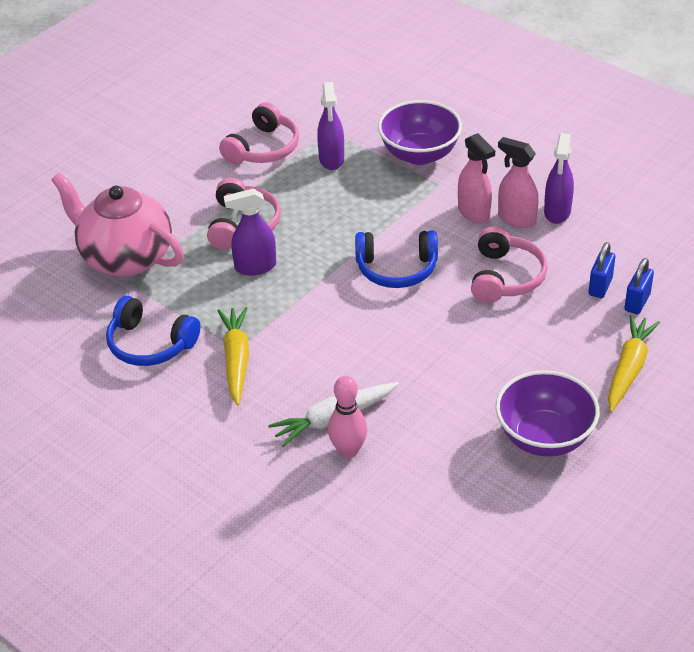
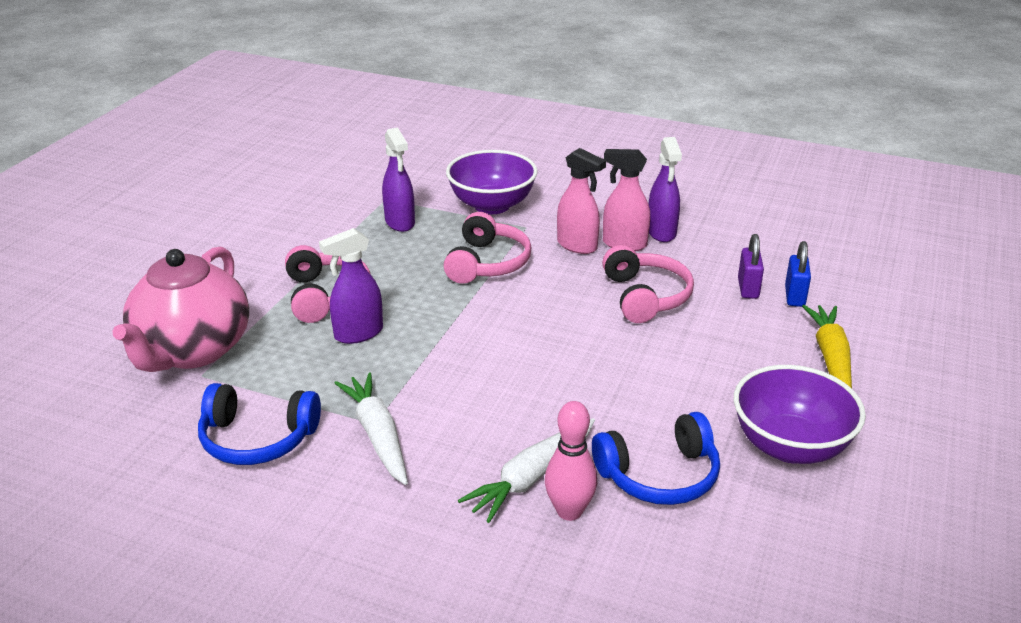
camera: 20 degrees left, 10 degrees down
pink teapot [51,173,184,277] -> pink teapot turned 90 degrees counterclockwise [112,247,249,372]
yellow carrot [217,307,249,405] -> white carrot [335,373,408,485]
pink headphones [219,102,299,164] -> pink headphones moved to [443,212,532,284]
blue headphones [355,230,438,288] -> blue headphones moved to [592,412,720,505]
blue padlock [589,242,615,298] -> purple padlock [738,234,764,299]

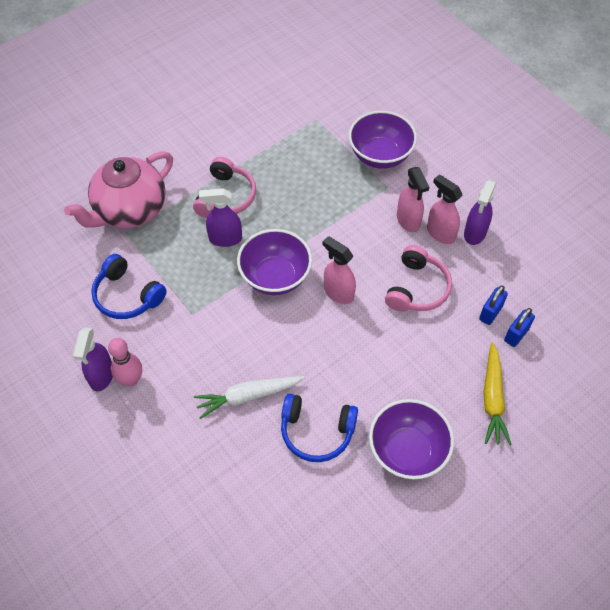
camera: 30 degrees right, 25 degrees up
white carrot [335,373,408,485] -> none
purple spray bottle [382,127,415,232] -> purple spray bottle moved to [73,328,113,391]
pink headphones [443,212,532,284] -> none
pink bowling pin [545,401,597,521] -> pink bowling pin moved to [108,338,142,387]
purple padlock [738,234,764,299] -> blue padlock [479,285,508,325]
yellow carrot [802,305,852,389] -> yellow carrot turned 150 degrees clockwise [483,342,512,445]
none -> purple bowl [237,229,312,295]
none -> pink spray bottle [323,236,356,304]

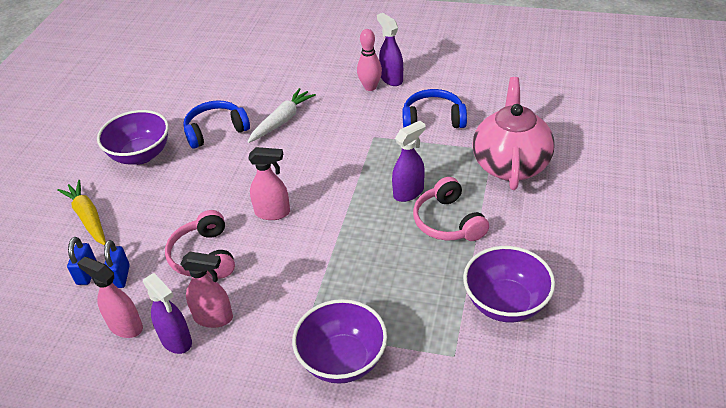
camera: 145 degrees right, 15 degrees down
purple bowl [237,229,312,295] -> purple bowl moved to [463,246,555,323]
pink spray bottle [397,167,429,232] -> pink spray bottle moved to [77,257,143,338]
purple spray bottle [464,180,496,245] -> purple spray bottle turned 150 degrees clockwise [143,273,192,354]

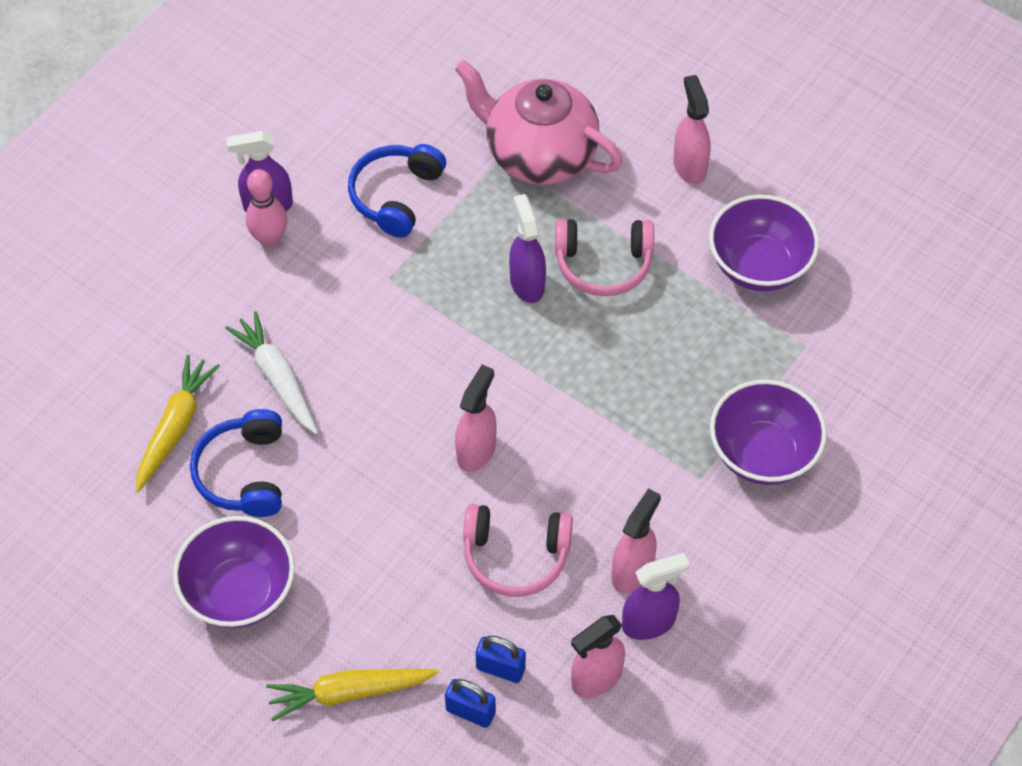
camera: 70 degrees left, 15 degrees up
none -> yellow carrot [136,355,220,492]
none -> pink spray bottle [673,75,711,184]

